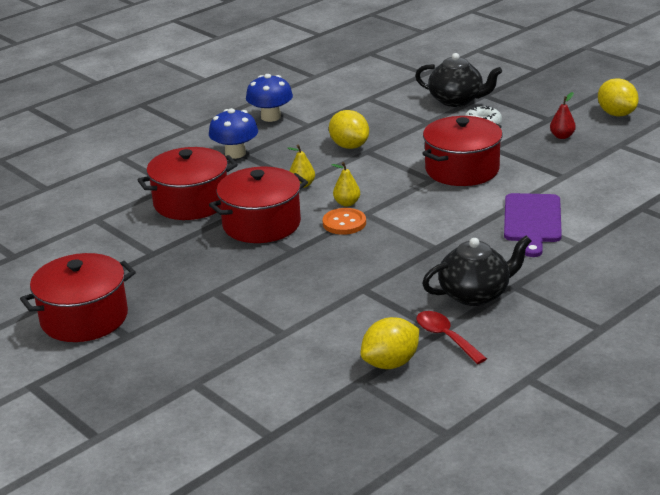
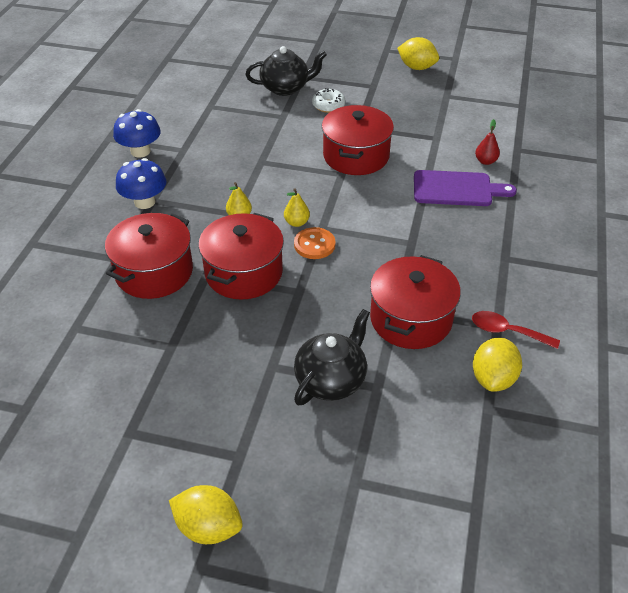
camera: 35 degrees left, 15 degrees up
red pot [20,253,136,342] -> red pot moved to [370,255,461,349]
yellow lemon [329,110,369,149] -> yellow lemon moved to [169,485,243,544]
black teapot [422,235,531,306] -> black teapot moved to [294,309,370,405]
purple cutting board [504,193,562,257] -> purple cutting board turned 60 degrees counterclockwise [414,170,517,206]
red pear [550,92,576,139] -> red pear moved to [475,119,500,165]

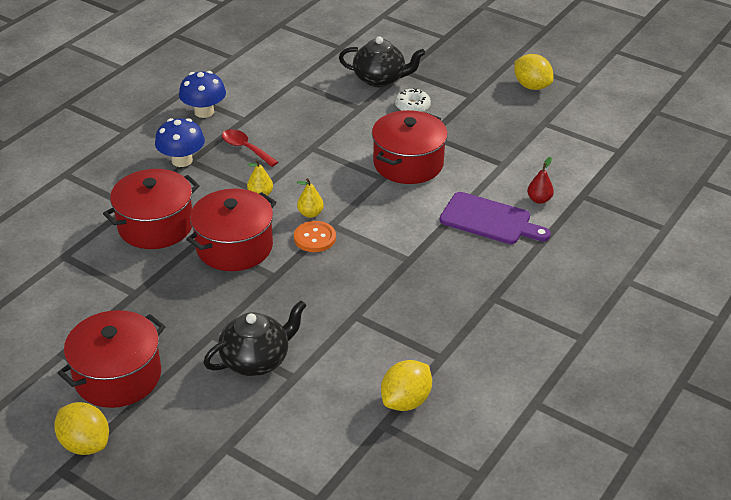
camera: 20 degrees right, 5 degrees down
red pot [370,255,461,349] -> red pot moved to [58,310,166,408]
red spoon [472,311,560,349] -> red spoon moved to [222,129,278,167]

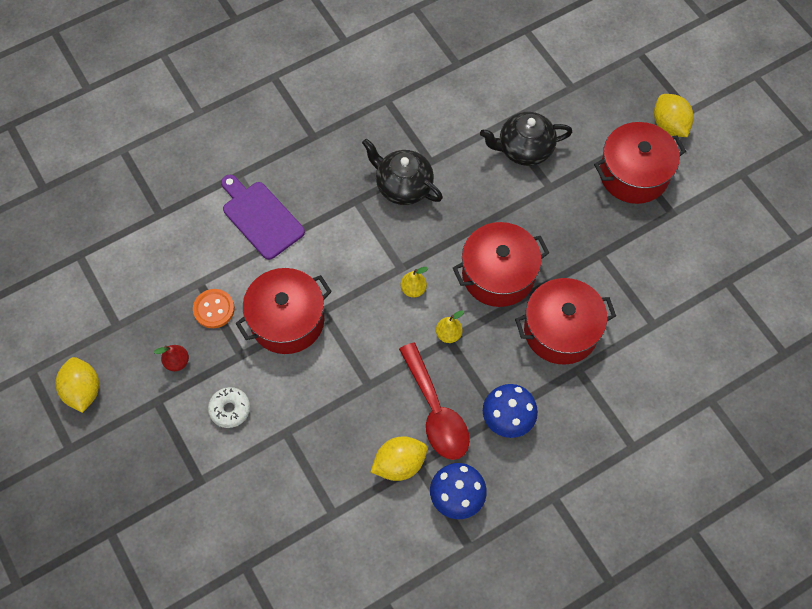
camera: 155 degrees left, 25 degrees up
red spoon [222,129,278,167] -> red spoon [399,342,470,460], size x1.61
orange button [294,221,336,252] -> orange button moved to [193,289,235,328]
black teapot [339,36,425,87] -> black teapot moved to [362,139,443,205]
yellow lemon [381,360,432,411] -> yellow lemon moved to [371,436,427,481]
red pear [527,157,554,204] -> red pear moved to [154,345,189,371]

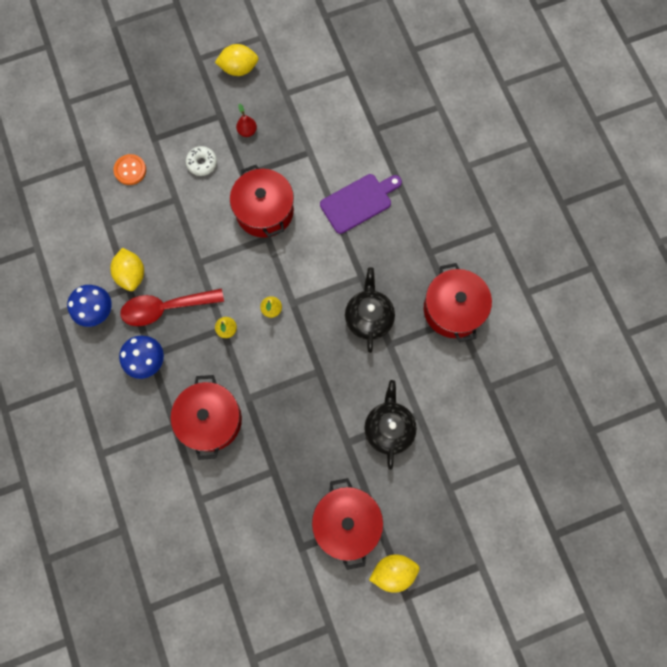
camera: 100 degrees right, 10 degrees up
orange button [193,289,235,328] -> orange button moved to [113,154,146,185]
black teapot [362,139,443,205] -> black teapot turned 45 degrees counterclockwise [345,267,395,353]
red pot [453,222,549,307] -> red pot moved to [424,263,492,342]

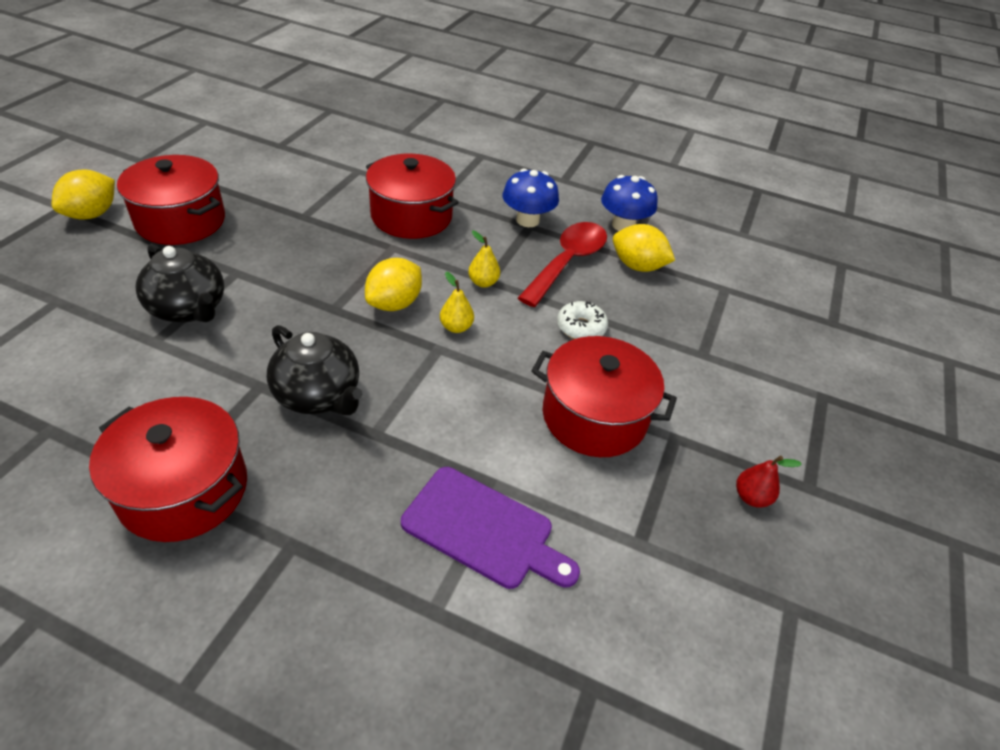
camera: 130 degrees right, 30 degrees down
orange button [113,154,146,185] -> none
white donut [186,146,217,176] -> white donut moved to [557,301,608,339]
yellow lemon [215,44,259,76] -> yellow lemon moved to [365,258,422,311]
purple cutting board [320,174,402,234] -> purple cutting board turned 75 degrees counterclockwise [401,467,580,589]

